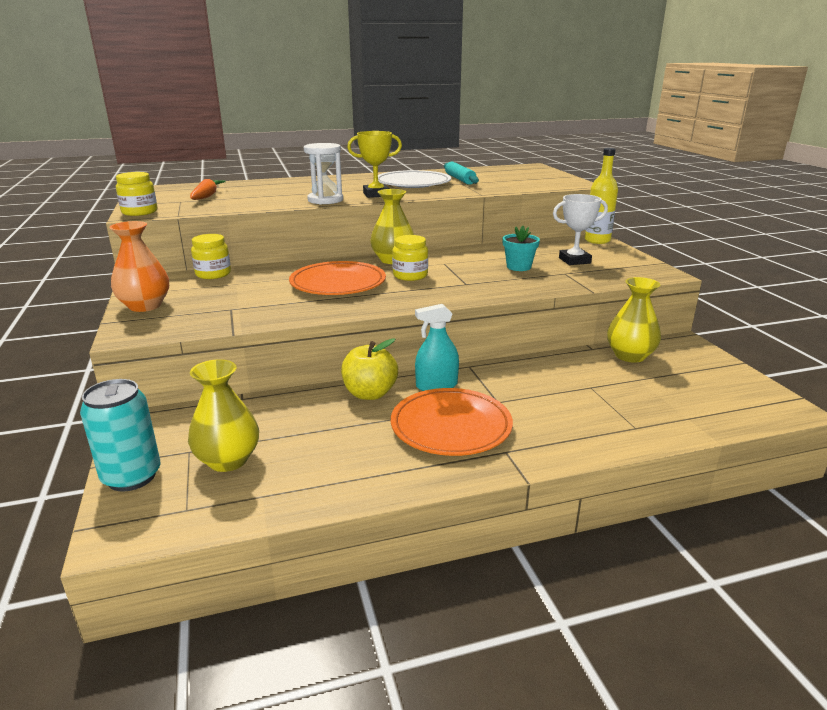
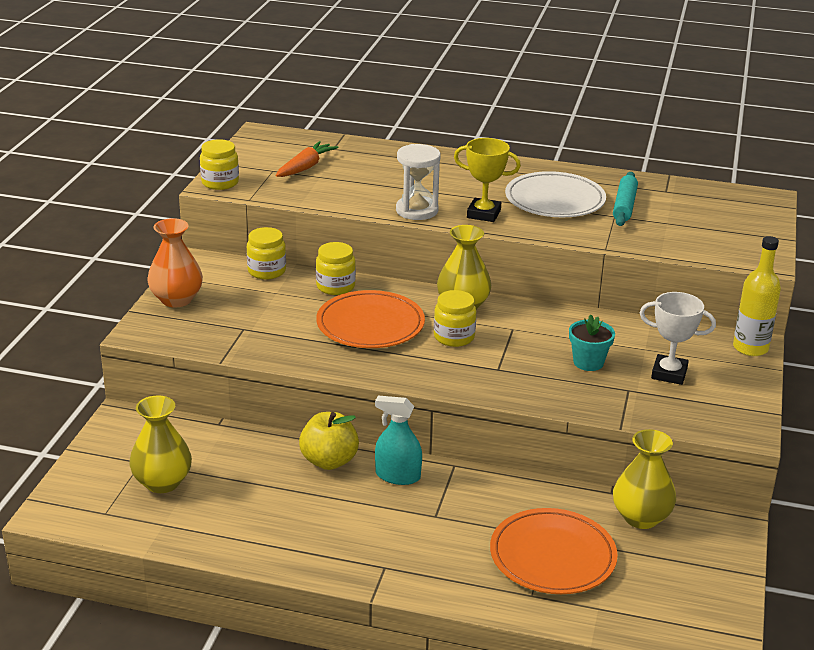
camera: 30 degrees right, 5 degrees up
turquoise can [80,379,161,492] -> none
orange plate [391,388,513,456] -> orange plate moved to [490,508,618,594]
none -> yellow jar [316,242,356,295]

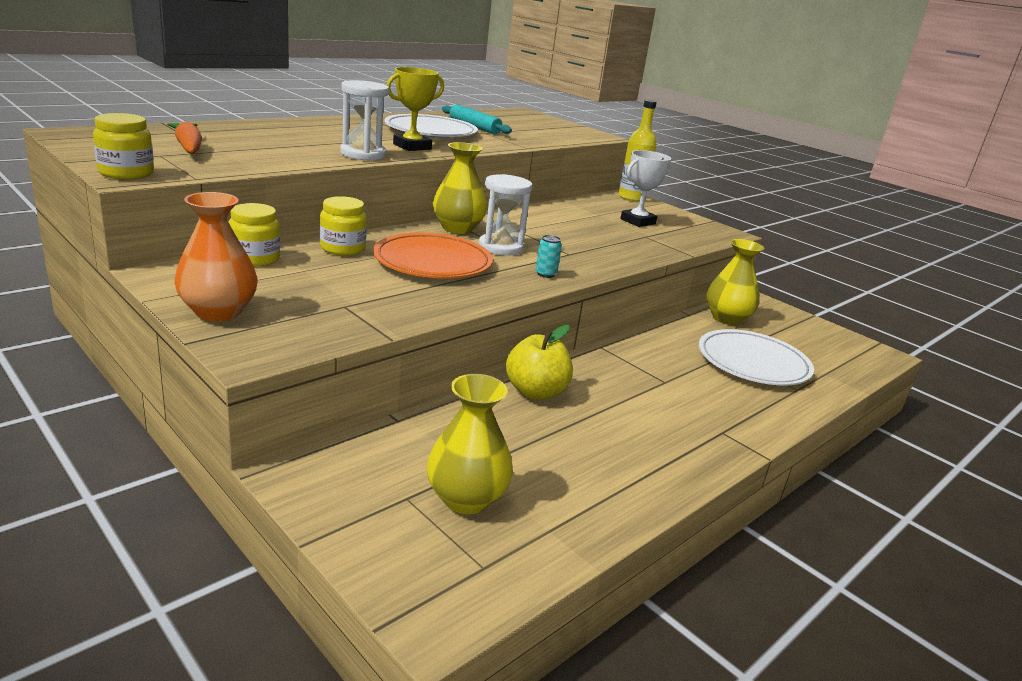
camera: 60 degrees left, 5 degrees down
turquoise spray bottle [375,396,422,485] -> none
yellow jar [434,290,476,347] -> white hourglass [479,174,533,256]
orange plate [490,508,618,594] -> white plate [699,329,814,386]
turquoise flower pot [569,315,615,371] -> none
none -> turquoise can [536,235,562,278]

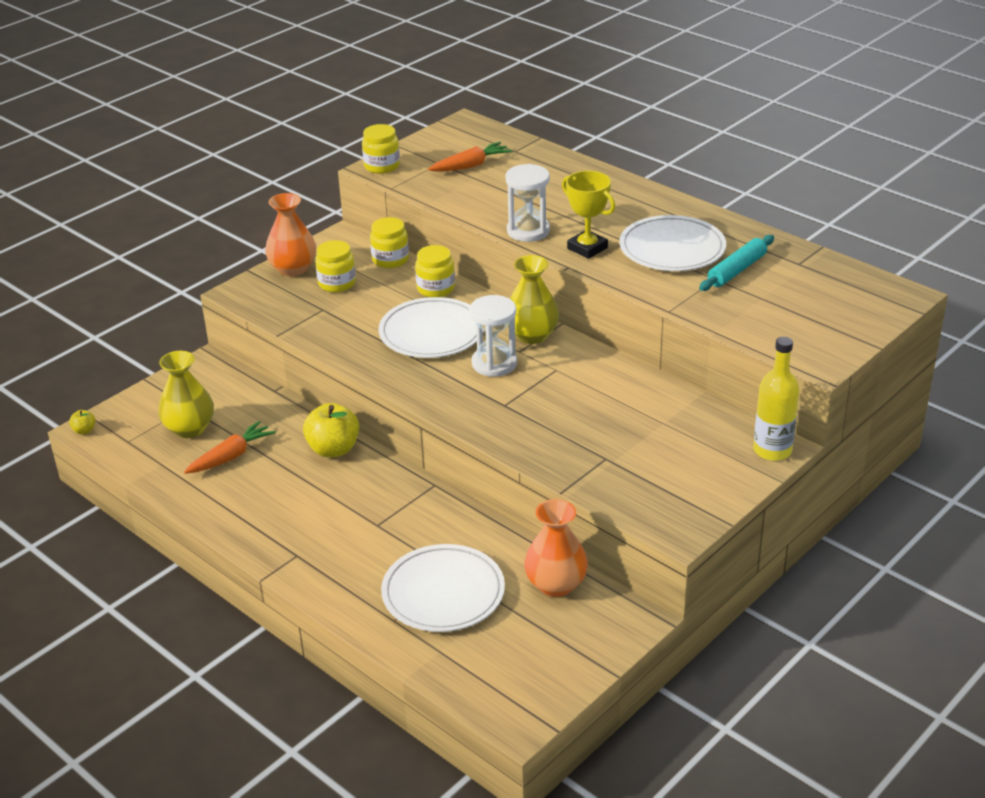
camera: 90 degrees right, 10 degrees up
orange plate [373,233,493,278] -> white plate [379,297,484,358]
turquoise can [536,235,562,278] -> none
white trophy [620,150,671,227] -> none
yellow vase [706,239,764,325] -> orange vase [524,499,588,597]
none -> yellow apple [69,410,95,434]
none -> orange carrot [184,421,276,474]
none -> yellow jar [315,240,356,292]

